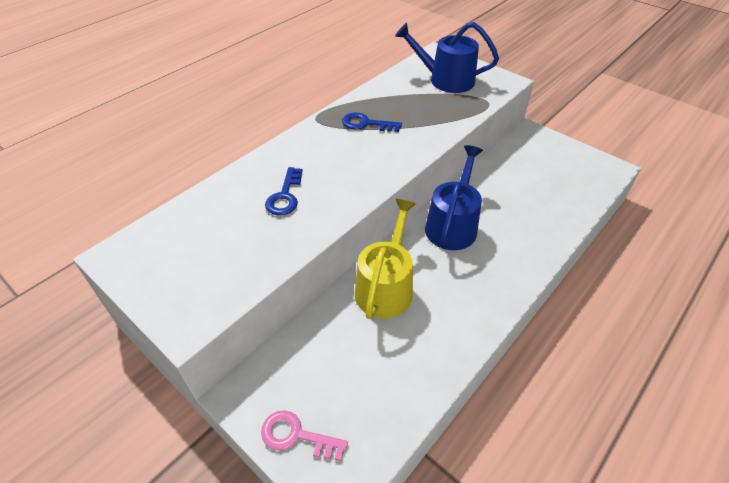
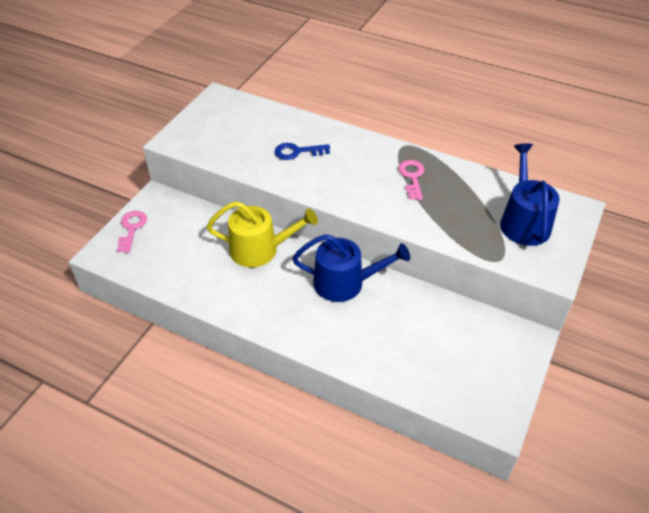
camera: 75 degrees right, 0 degrees up
blue key [342,112,402,132] -> pink key [398,160,425,200]

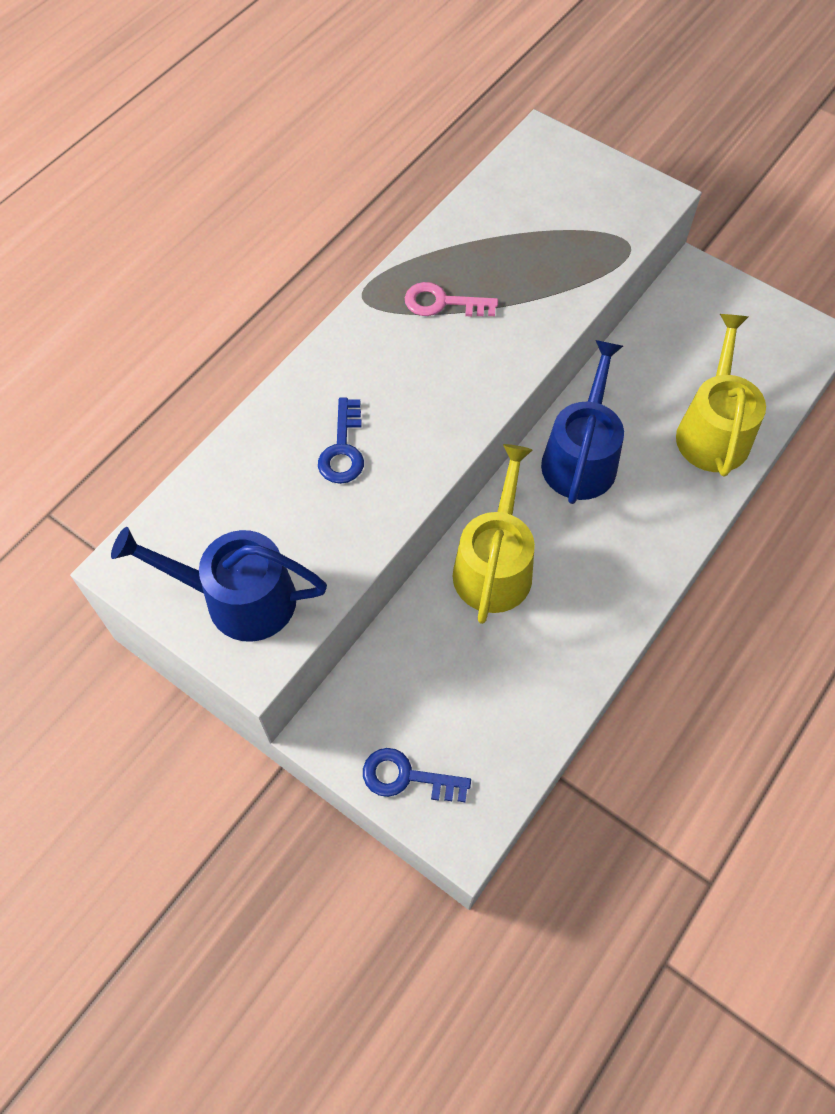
camera: 80 degrees left, 15 degrees up
pink key [117,211,147,253] -> blue key [363,748,471,802]
blue watering can [500,143,560,246] -> blue watering can moved to [111,527,327,642]
none -> yellow watering can [676,314,766,476]

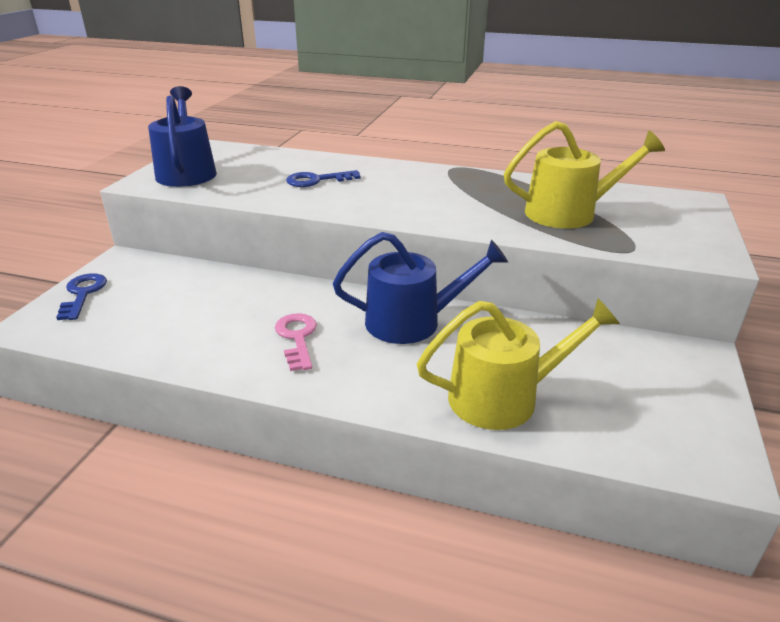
camera: 70 degrees right, 30 degrees down
pink key [405,282,498,317] -> pink key moved to [275,313,317,371]
yellow watering can [453,444,535,624] -> yellow watering can moved to [504,121,665,229]

